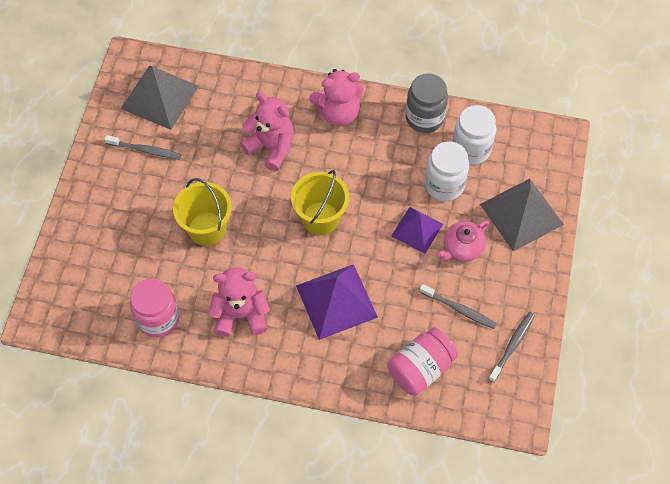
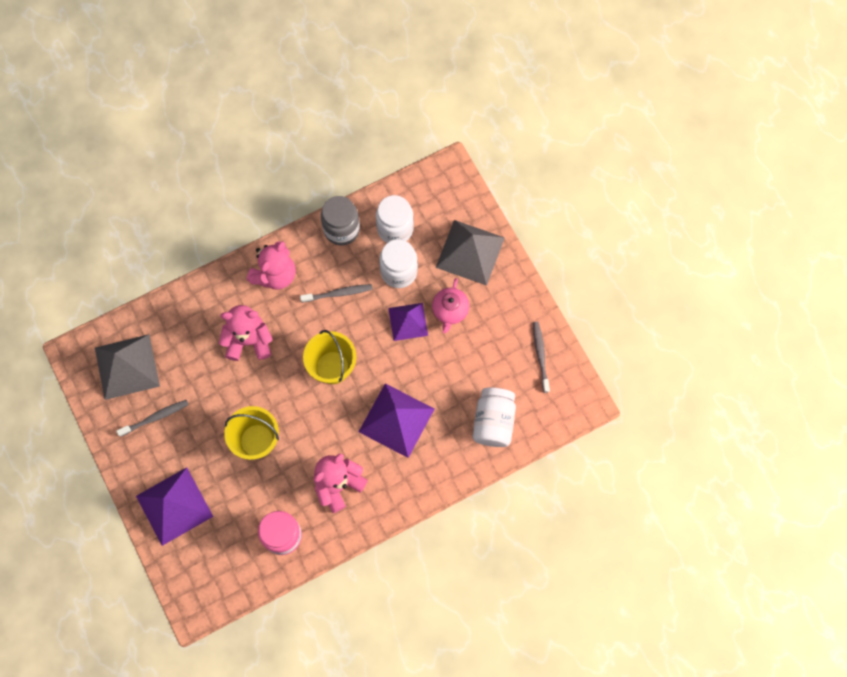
camera: 40 degrees left, 10 degrees up
pink jar [387,327,458,396] -> white jar [472,387,516,447]
grey toothbrush [420,284,497,329] -> grey toothbrush moved to [300,284,373,303]
none -> purple pyramid [136,467,213,546]

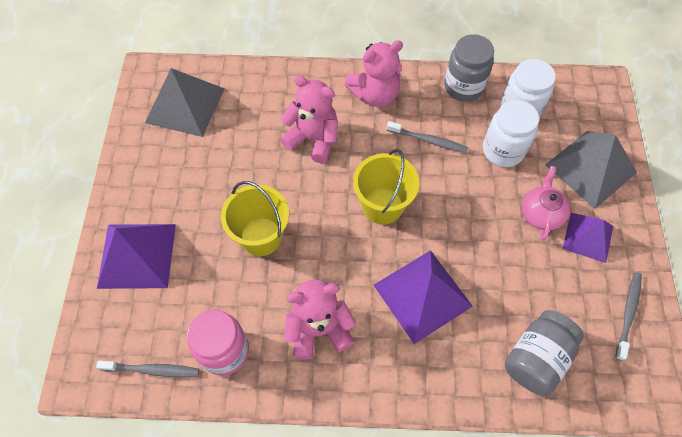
camera: 30 degrees right, 10 degrees down
grey toothbrush [116,400,189,437] -> grey toothbrush moved to [96,361,199,377]
purple pyramid [388,303,428,341] -> purple pyramid moved to [563,213,613,263]
pink teapot [432,278,470,333] -> pink teapot turned 150 degrees clockwise [522,166,570,240]
white jar [472,387,516,447] -> grey jar [505,310,584,396]

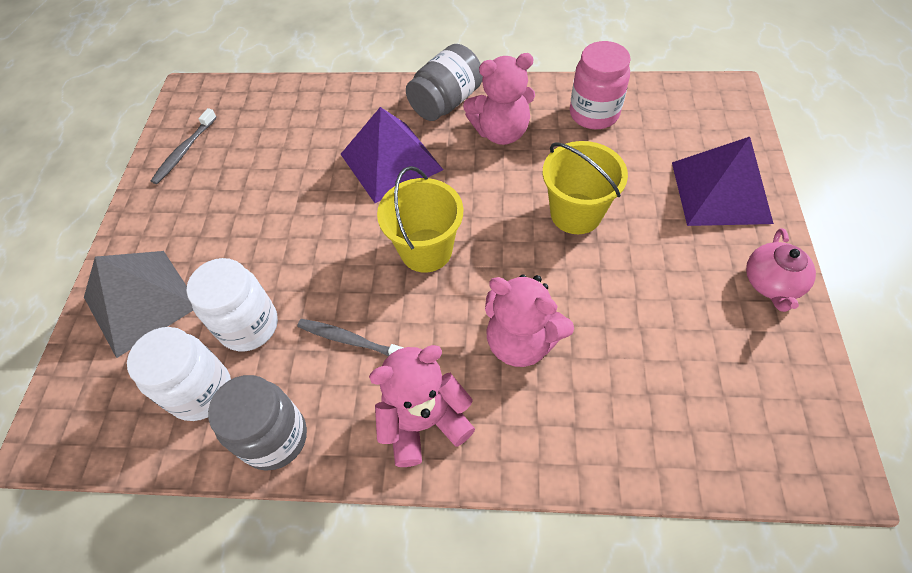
camera: 175 degrees left, 5 degrees down
grey toothbrush [96,361,199,377] -> none
grey pyramid [145,68,225,137] -> none
grey jar [505,310,584,396] -> grey jar moved to [406,44,483,121]
pink teapot [522,166,570,240] -> pink teapot moved to [746,228,816,312]
purple pyramid [563,213,613,263] -> none

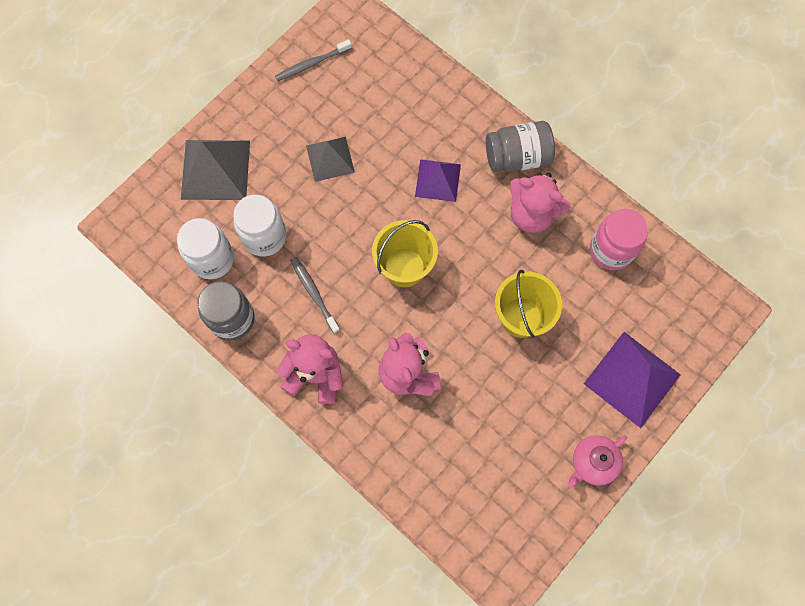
camera: 35 degrees right, 15 degrees up
purple pyramid [341,107,443,203] -> purple pyramid [415,159,461,202], size x0.63
none -> grey pyramid [306,137,355,182]

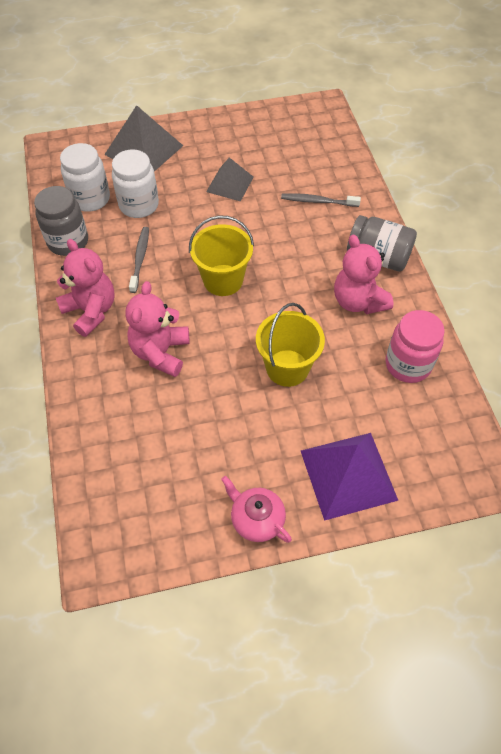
camera: 35 degrees right, 15 degrees down
grey toothbrush [275,39,352,81] -> grey toothbrush moved to [281,193,361,207]
purple pyramid [415,159,461,202] -> none
pink teapot [567,435,627,488] -> pink teapot turned 45 degrees clockwise [221,476,292,543]

